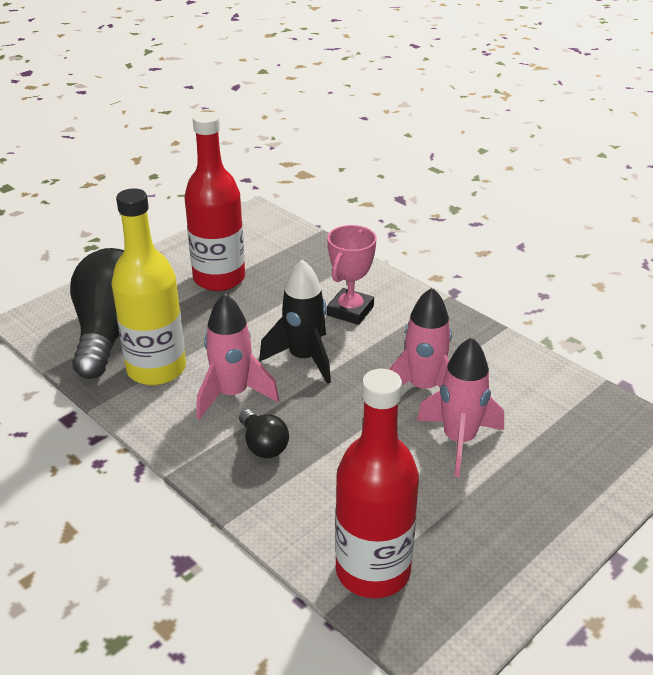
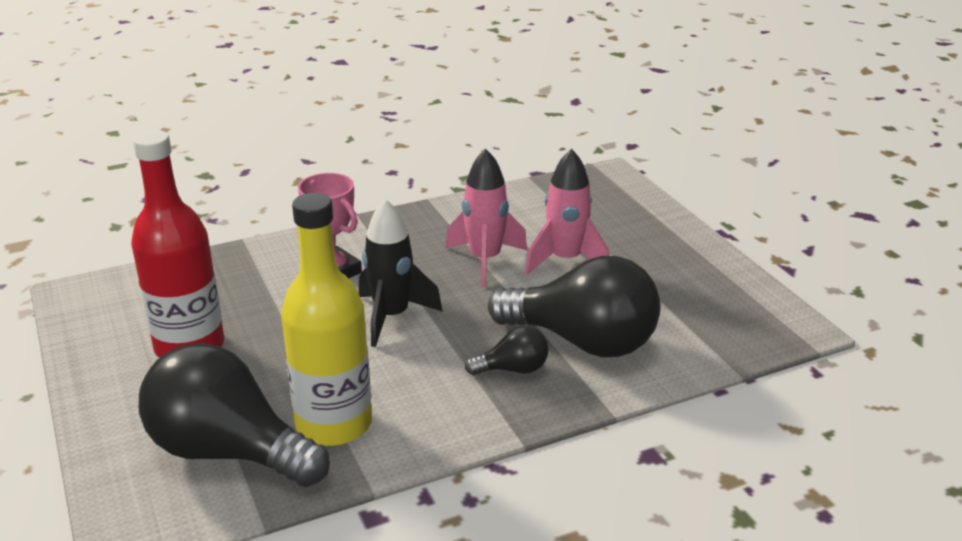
camera: 70 degrees left, 5 degrees down
pink rocket [196,293,279,420] -> none
red bottle [335,369,419,598] -> none
none -> black light bulb [488,256,660,357]

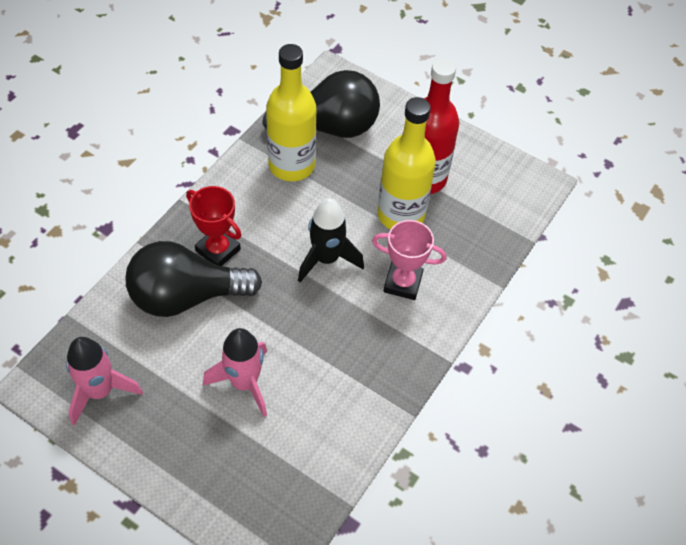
camera: 145 degrees right, 25 degrees up
pink rocket [445,149,527,287] -> pink rocket moved to [66,337,143,426]
black light bulb [465,326,548,375] -> red trophy [186,186,241,266]
none -> yellow bottle [377,97,436,229]

